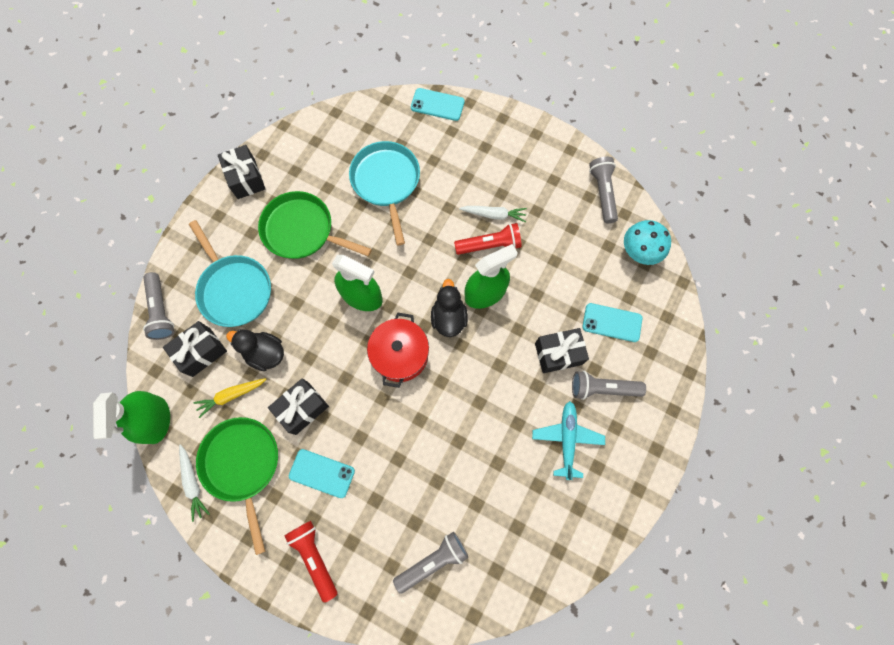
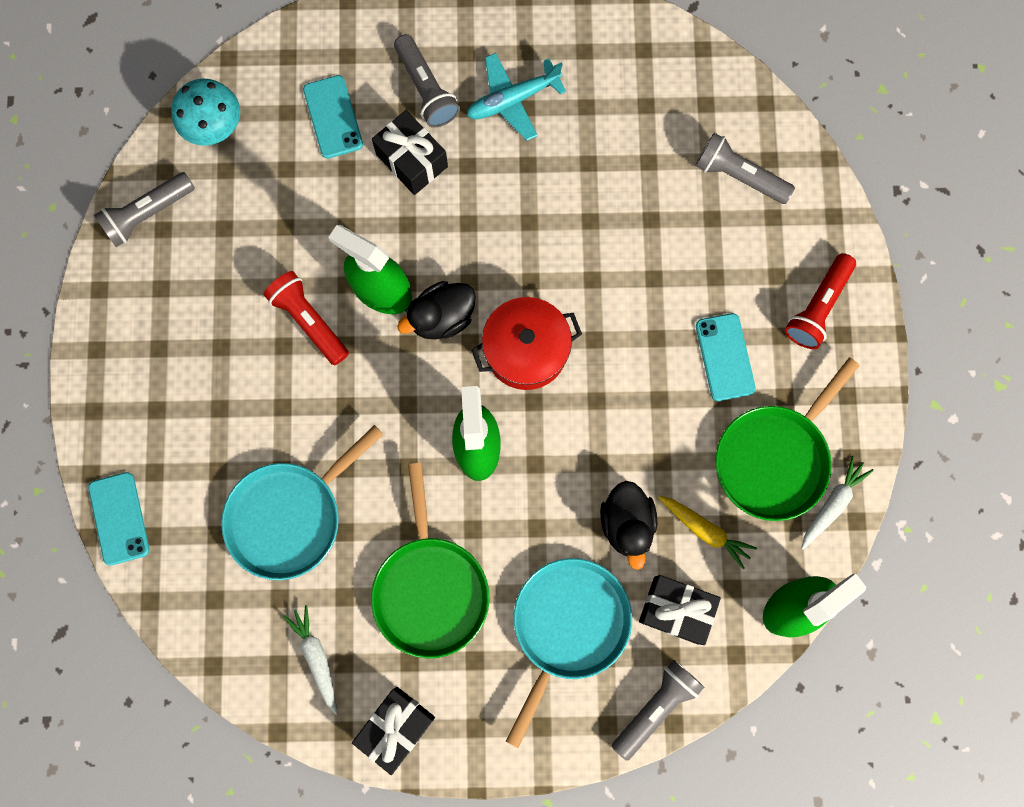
camera: 120 degrees left, 5 degrees up
black gift [268,378,329,435] -> none
white carrot [459,206,527,222] -> white carrot moved to [283,605,338,714]

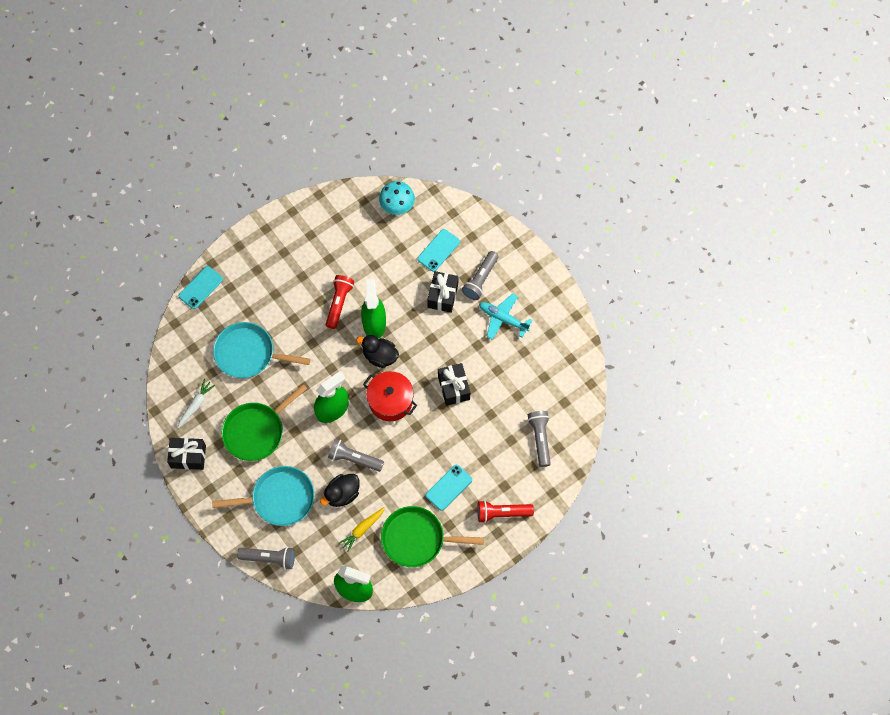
camera: 55 degrees right, 10 degrees down
grey flashlight [94,172,195,247] -> grey flashlight moved to [328,439,384,472]
black gift [639,575,721,645] -> black gift moved to [438,363,470,406]
yellow carrot [658,496,757,569] -> yellow carrot turned 45 degrees clockwise [339,507,385,552]
white carrot [801,456,874,550] -> none

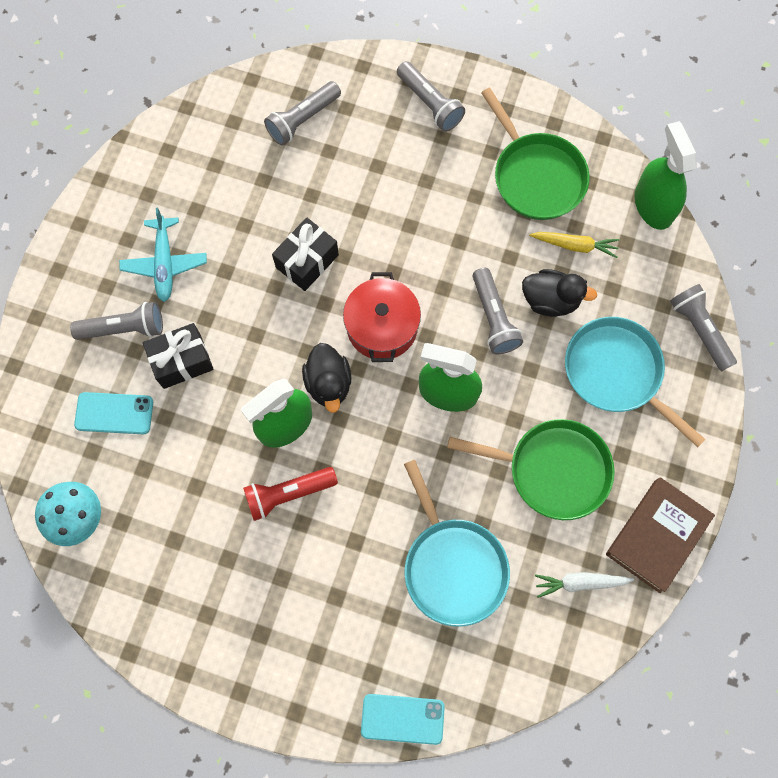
camera: 125 degrees left, 5 degrees up
black gift [167,438,206,470] -> brown book [606,477,715,593]
turquoise phone [426,465,472,511] -> none
red flashlight [478,500,534,523] -> grey flashlight [397,61,465,132]

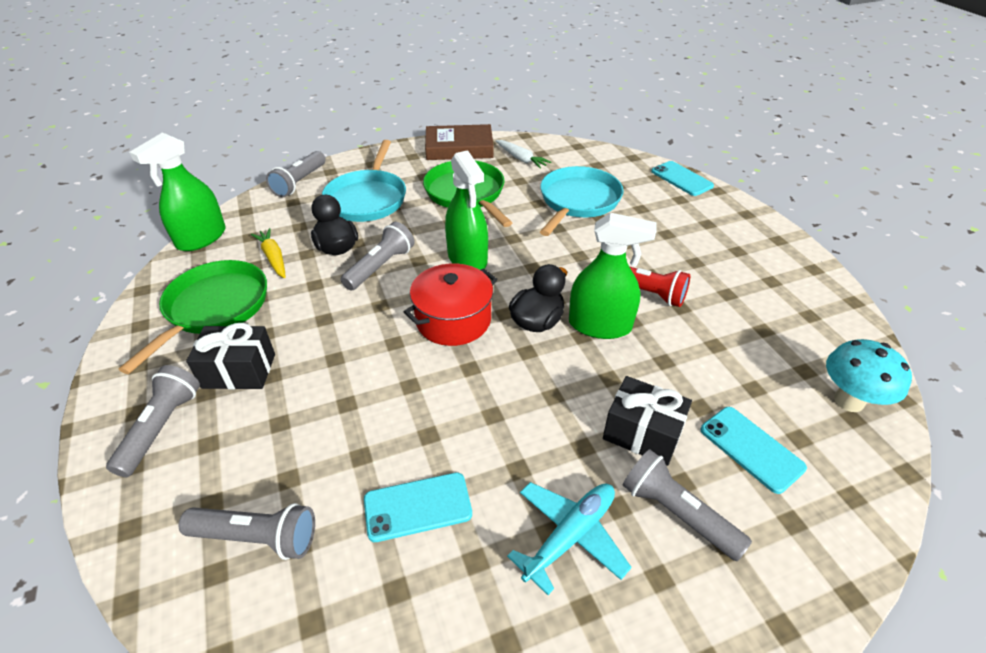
camera: 130 degrees left, 30 degrees down
black gift [272,218,339,291] -> black gift moved to [186,323,275,389]
none -> turquoise phone [364,473,472,542]

